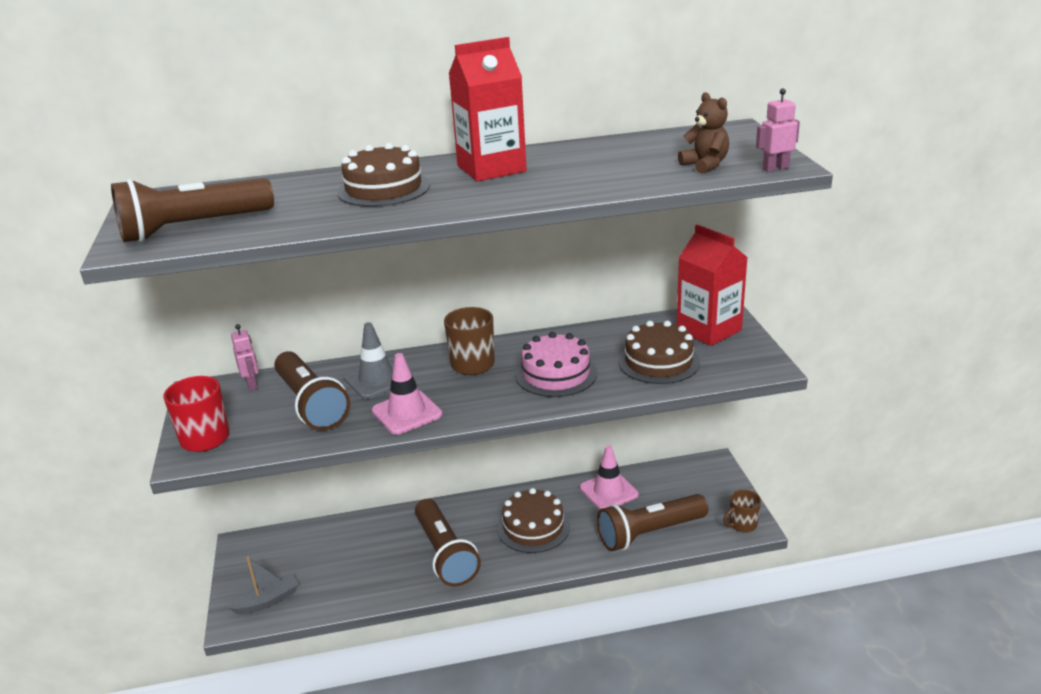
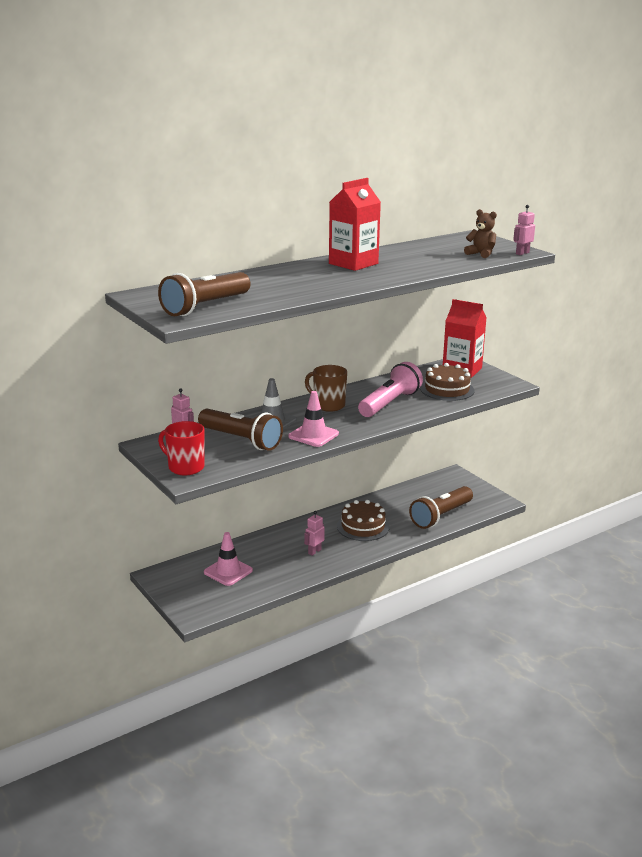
camera: 25 degrees left, 5 degrees down
grey boat [228,557,299,614] -> none
brown cake [337,143,430,207] -> none
brown flashlight [415,499,481,587] -> pink robot [304,511,325,556]
pink cake [515,332,597,397] -> pink flashlight [358,362,423,417]
pink traffic cone [580,445,639,510] -> pink traffic cone moved to [204,532,253,586]
brown mug [723,490,761,532] -> none

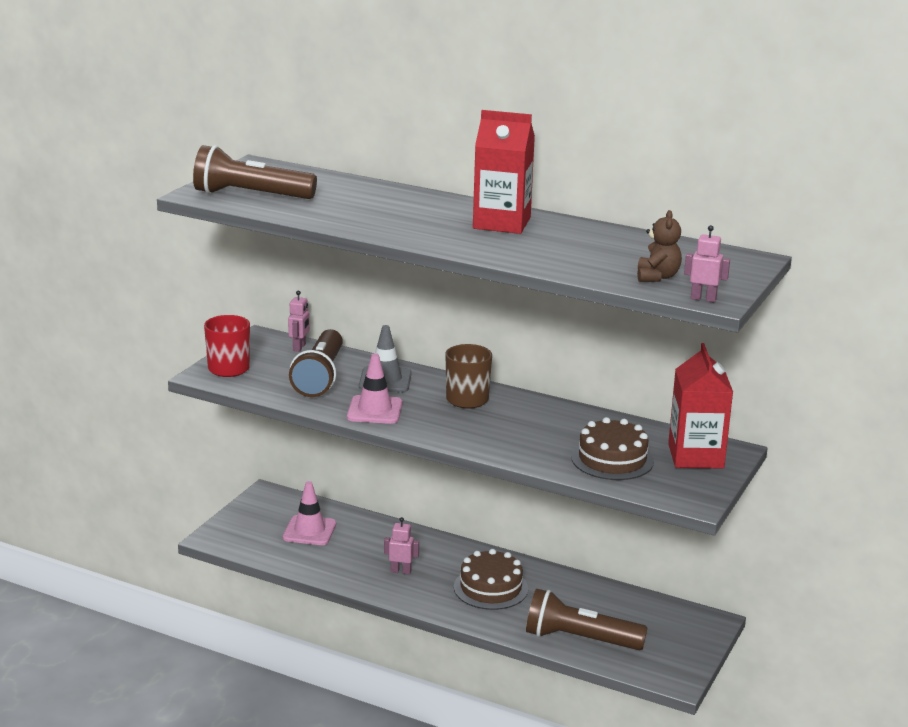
camera: 60 degrees right, 0 degrees up
pink flashlight [358,362,423,417] -> none

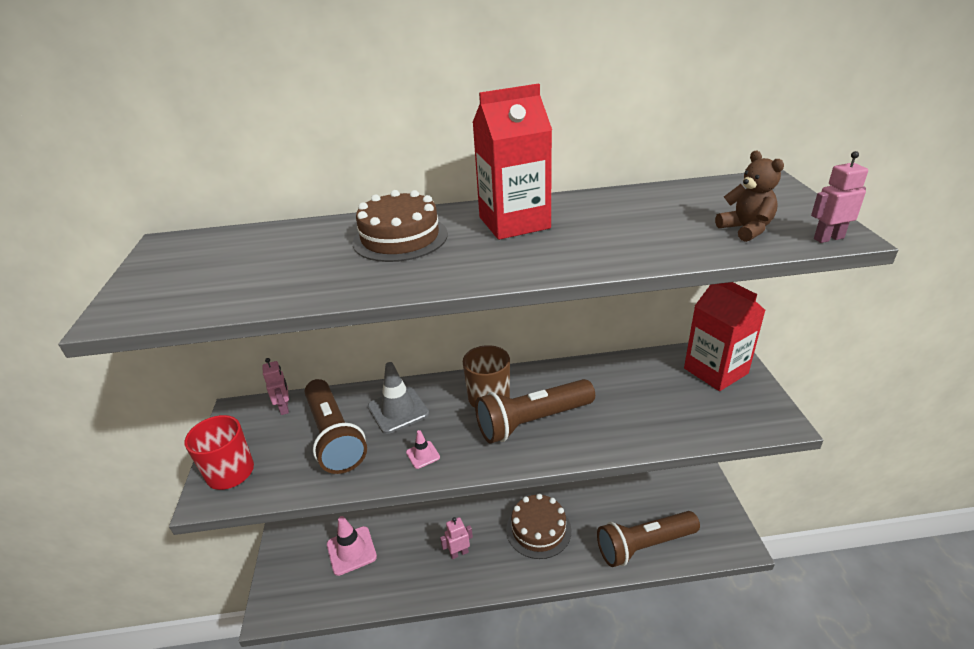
camera: 30 degrees left, 10 degrees up
brown flashlight [193,145,317,199] -> brown flashlight moved to [475,379,595,443]
pink traffic cone [347,353,403,424] -> pink traffic cone [406,430,440,469], size x0.51
brown cake [571,417,654,480] -> brown cake moved to [352,190,448,262]

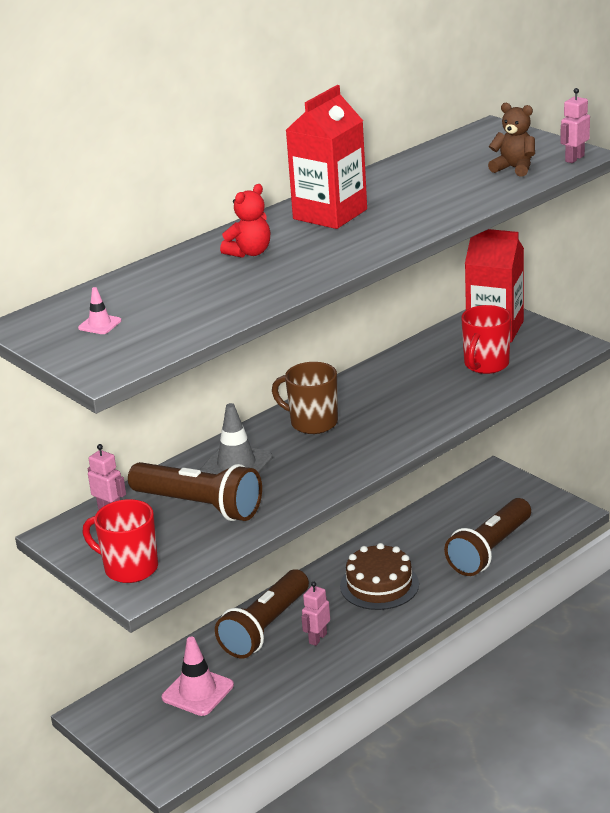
camera: 35 degrees left, 5 degrees down
brown cake [352,190,448,262] -> red teddy bear [220,184,271,258]
pink traffic cone [406,430,440,469] -> pink traffic cone moved to [78,287,121,334]
brown flashlight [475,379,595,443] -> brown flashlight moved to [215,569,309,658]
none -> red mug [461,305,511,374]

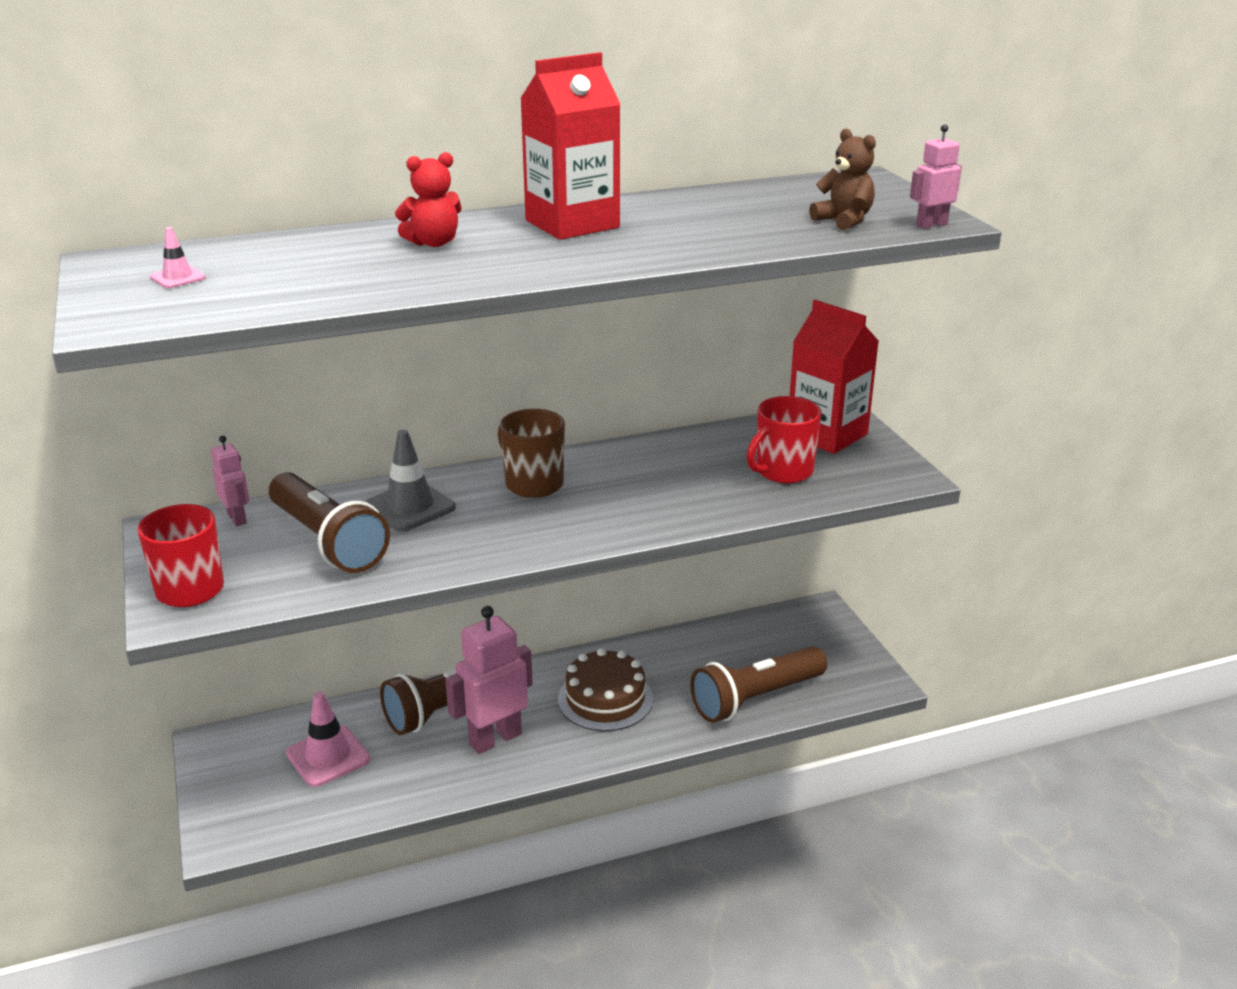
camera: 20 degrees right, 0 degrees up
pink robot [302,582,330,646] -> pink robot [445,606,533,754], size x1.91

